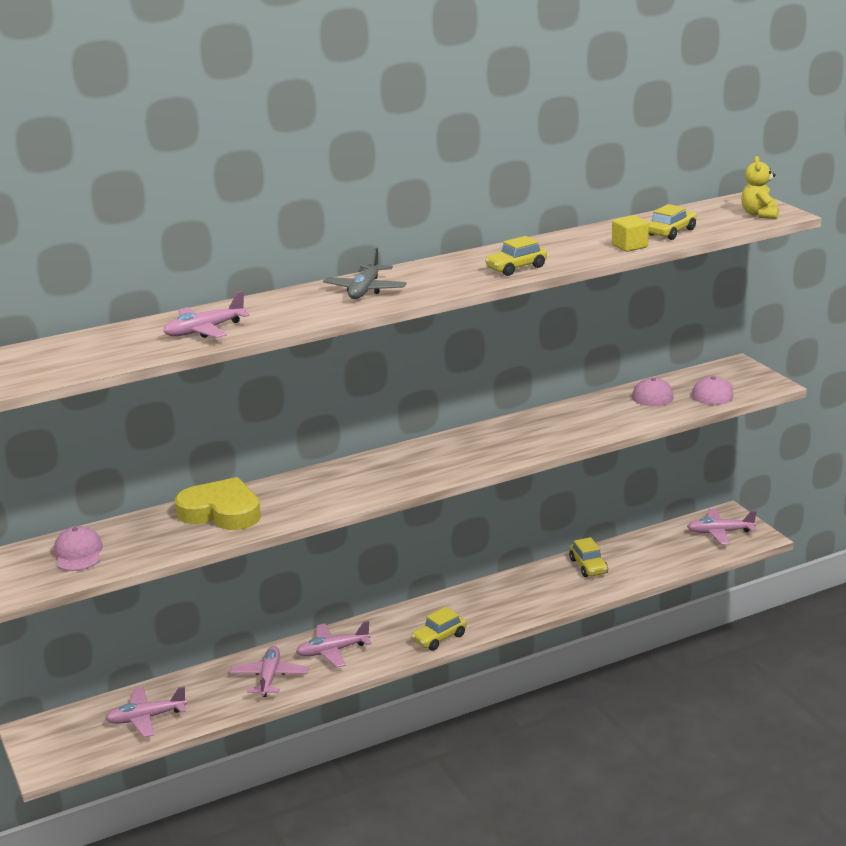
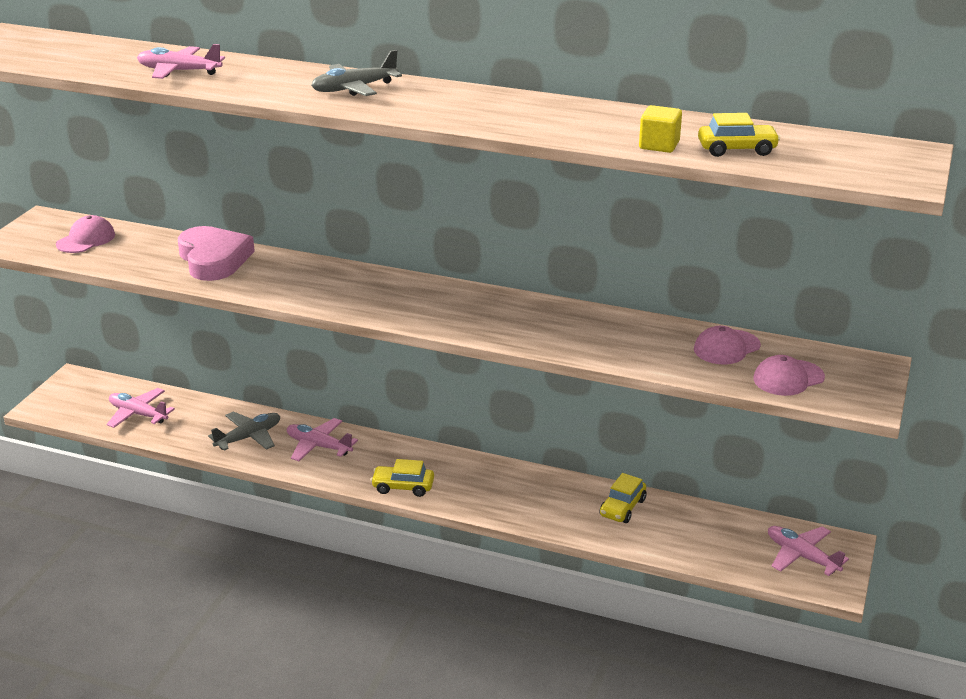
camera: 45 degrees right, 5 degrees up
yellow heart [175,477,261,530] -> pink heart [178,226,255,281]
pink plane [230,646,308,697] -> grey plane [208,412,280,451]
yellow car [485,236,547,276] -> none
yellow teddy bear [741,156,779,219] -> none

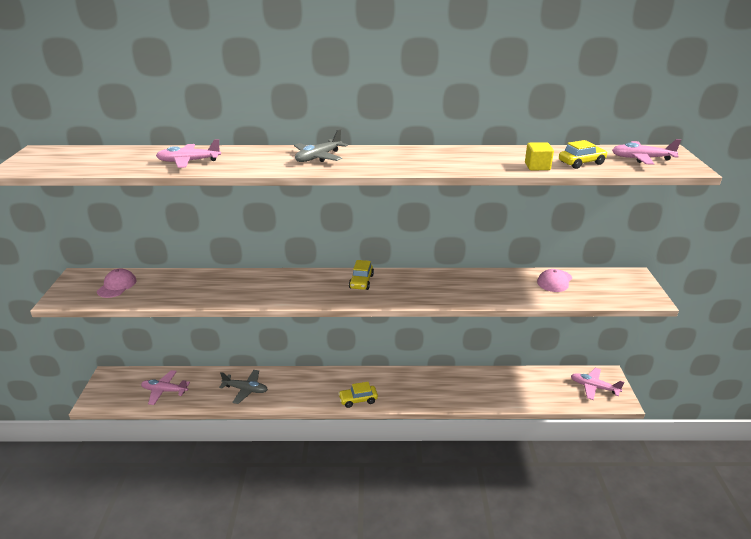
camera: 20 degrees left, 0 degrees up
pink heart [178,226,255,281] -> none
grey plane [208,412,280,451] -> grey plane turned 75 degrees clockwise [219,370,268,404]
pink plane [287,418,358,461] -> pink plane moved to [612,139,681,165]
yellow car [600,473,646,523] -> yellow car moved to [349,260,374,290]
pink cap [753,355,825,396] -> none

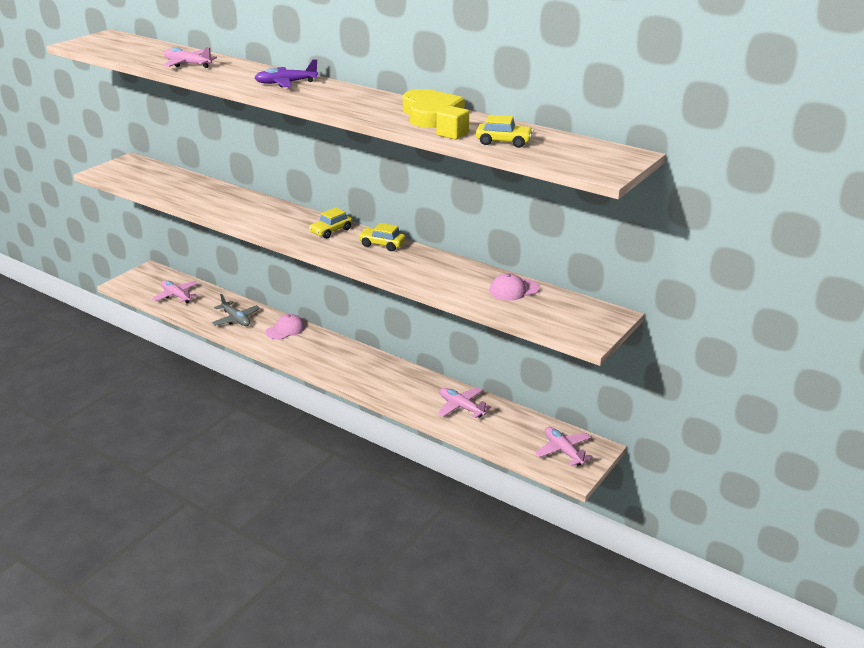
camera: 35 degrees right, 0 degrees up
pink cap [97,268,137,298] -> pink cap moved to [266,314,305,340]
grey plane [294,129,348,162] -> purple plane [255,59,318,87]
yellow car [338,382,378,408] -> yellow car moved to [358,223,406,251]
pink plane [612,139,681,165] -> pink plane moved to [438,388,491,418]
none -> yellow heart [403,89,465,128]

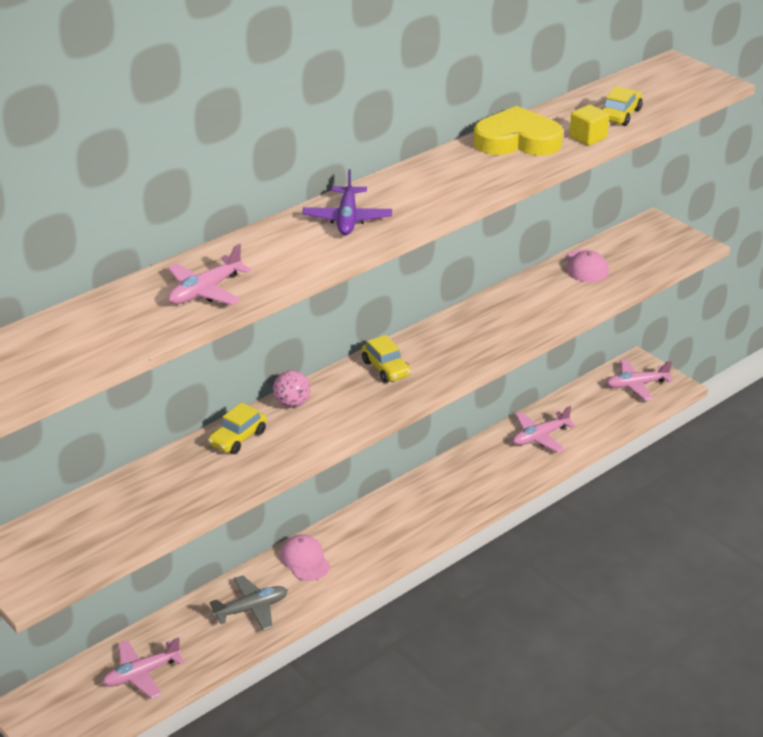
camera: 75 degrees left, 5 degrees up
yellow car [358,223,406,251] -> yellow car moved to [208,402,267,454]
none -> pink ball [273,370,310,408]

